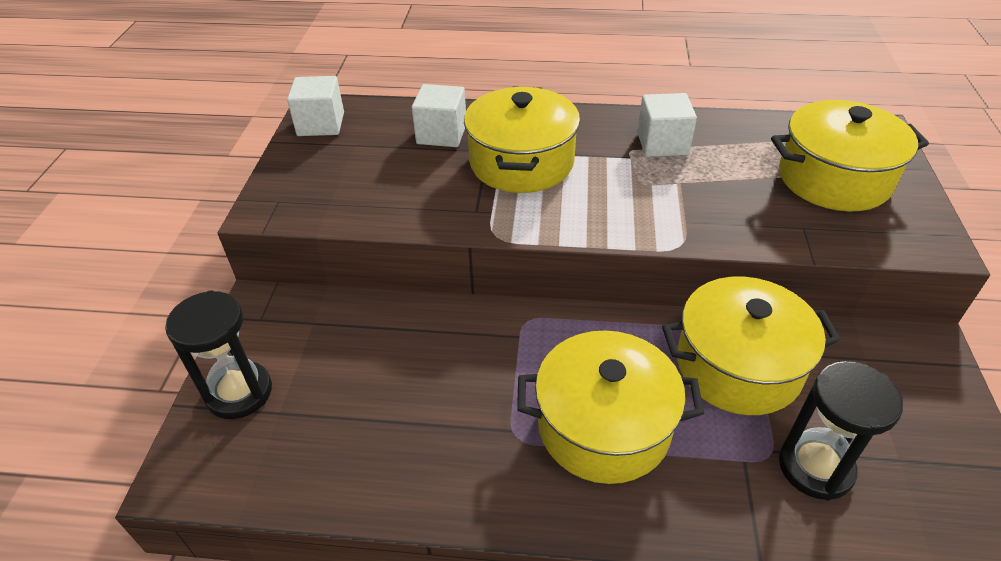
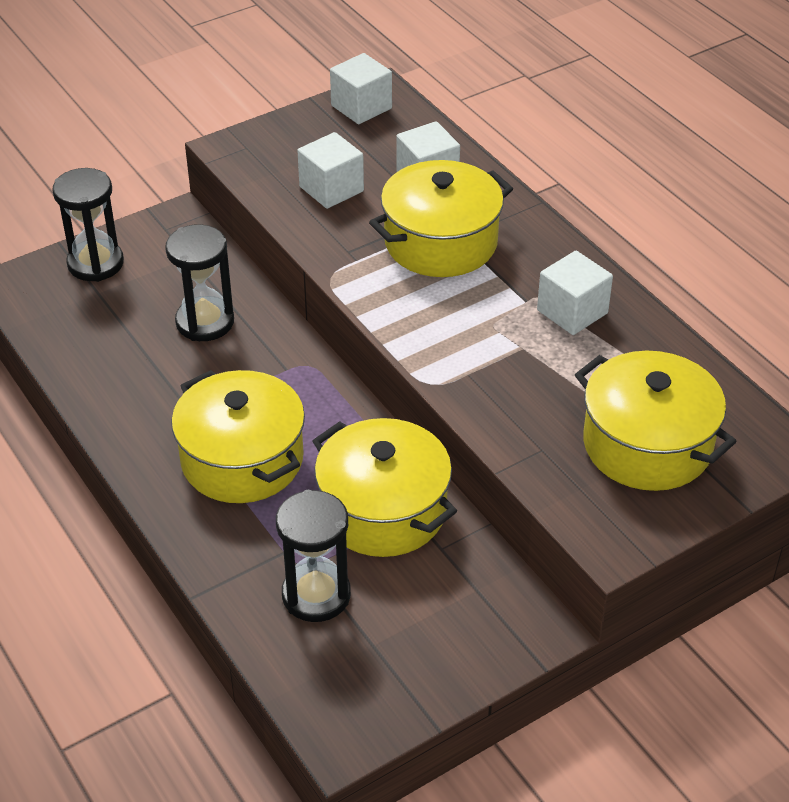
camera: 50 degrees right, 0 degrees up
none -> black hourglass [165,224,234,341]
none -> white cube [297,132,364,209]

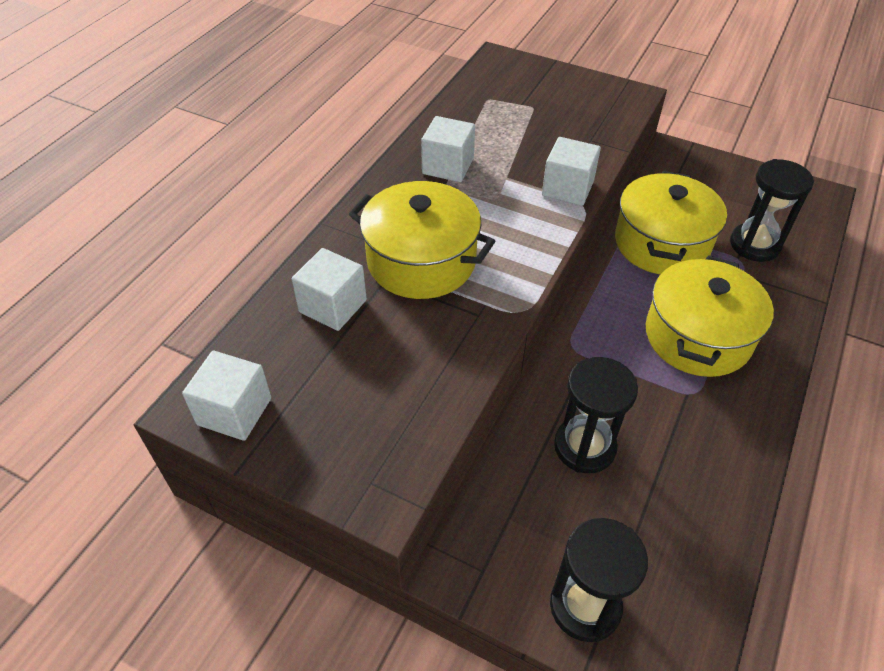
camera: 120 degrees left, 5 degrees up
white cube [297,132,364,209] -> white cube moved to [542,137,601,206]
yellow pot [575,351,737,491] -> none

